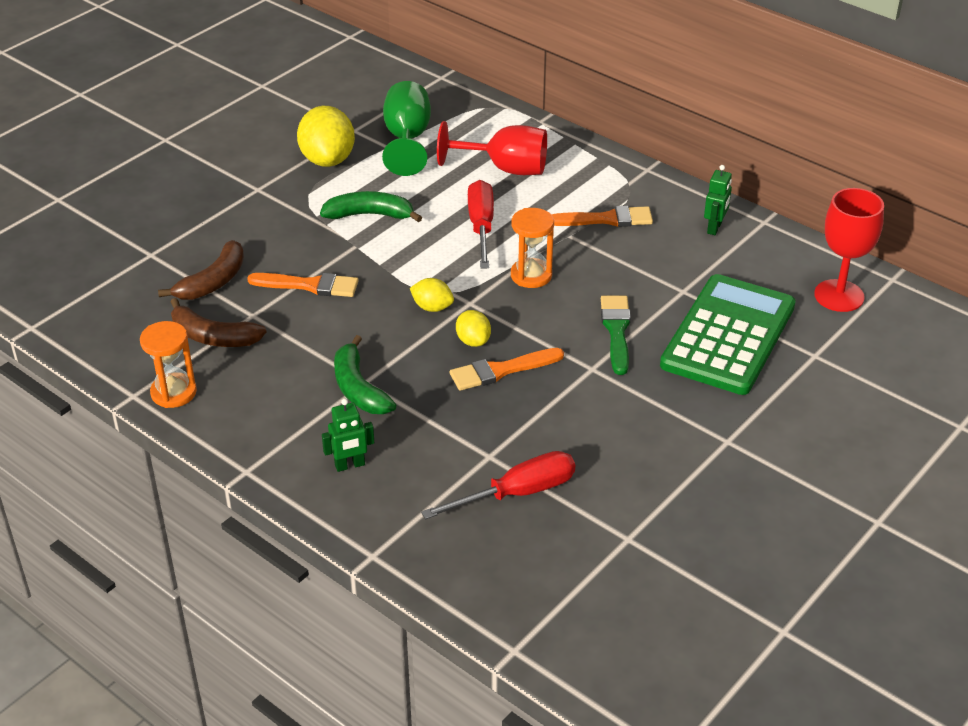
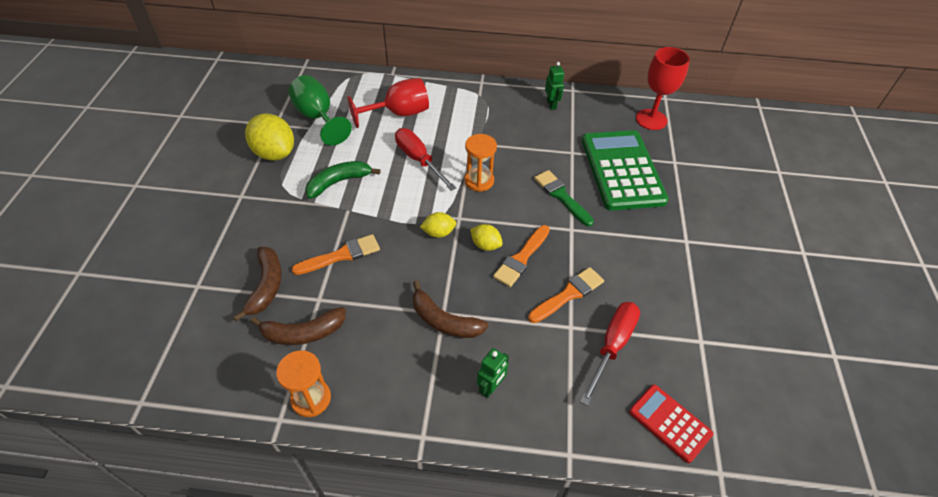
camera: 35 degrees left, 10 degrees up
green banana [334,335,396,414] -> brown banana [412,280,488,338]
orange brush [551,206,653,227] -> orange brush moved to [528,267,604,323]
none -> red calculator [629,384,713,463]

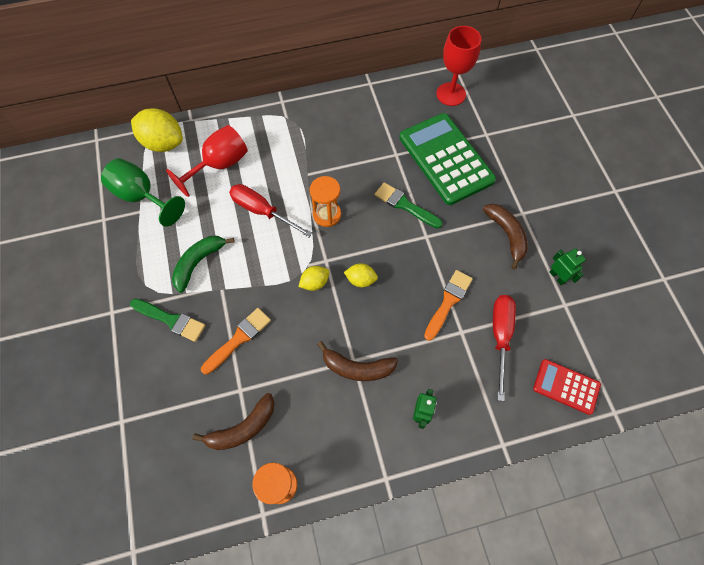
camera: 20 degrees left, 15 degrees up
brown banana [233,247,282,322] -> brown banana moved to [483,204,528,270]
yellow lemon [245,113,294,161] -> yellow lemon moved to [131,108,183,152]
orange brush [493,225,550,287] -> none
green robot [545,62,564,110] -> green robot moved to [550,248,586,285]
none -> green brush [130,299,206,342]

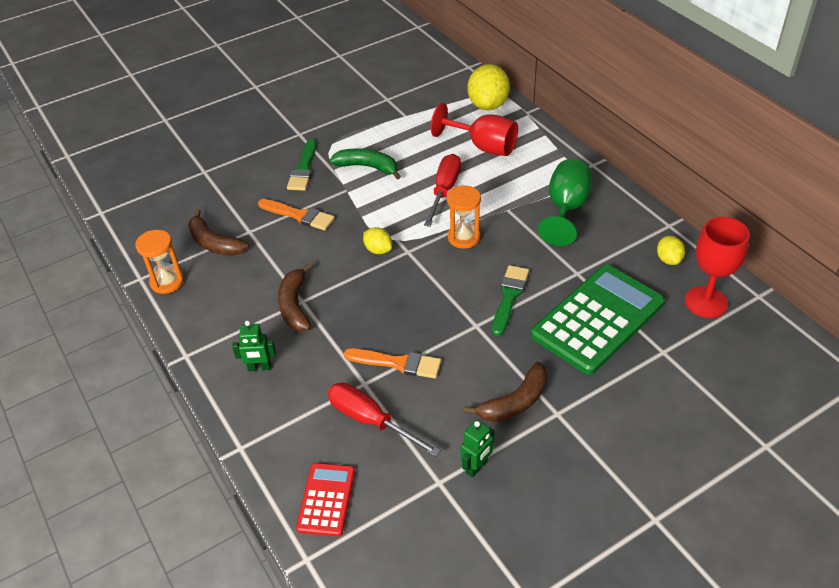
camera: 75 degrees right, 20 degrees down
green goblet [101,158,185,227] -> green goblet moved to [538,159,592,246]
yellow lemon [344,263,378,287] -> yellow lemon moved to [657,236,685,265]
red screwdriver [493,295,516,401] -> red screwdriver turned 135 degrees counterclockwise [328,383,441,457]

